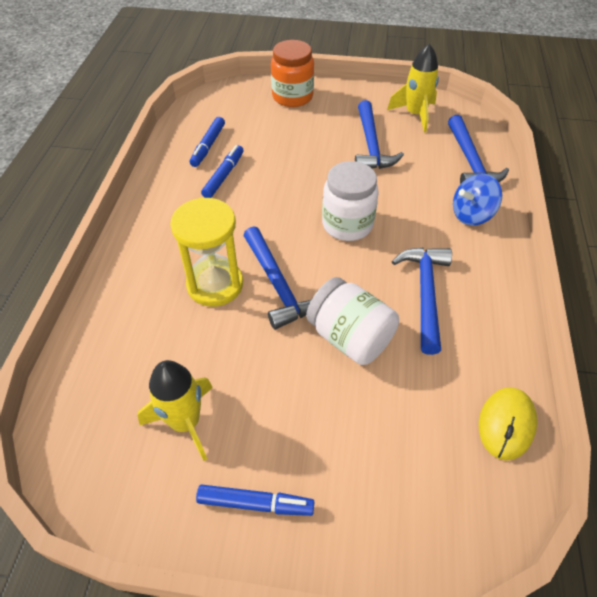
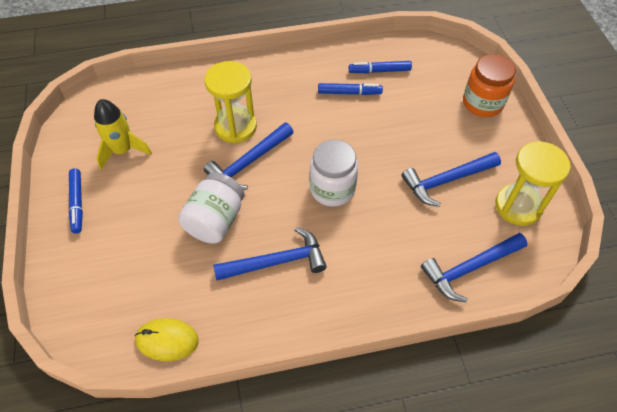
camera: 70 degrees right, 5 degrees up
yellow rocket [387,44,439,132] -> yellow hourglass [495,141,571,226]
blue spinning top [453,174,502,226] -> none

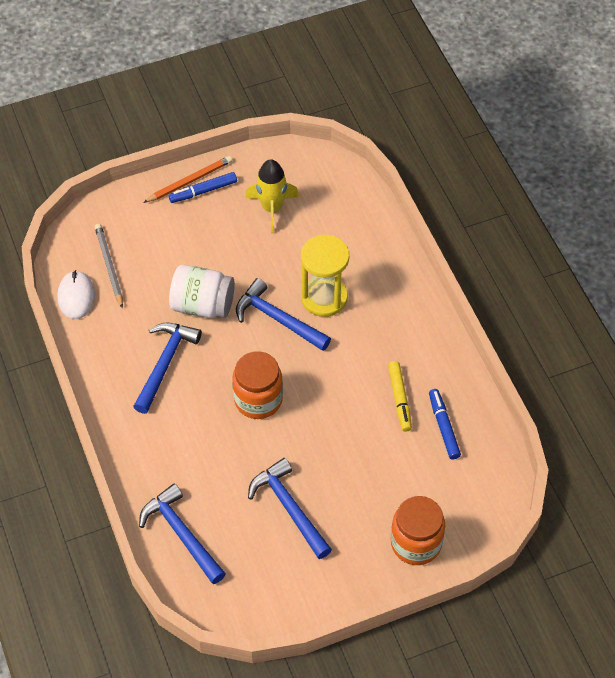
camera: 80 degrees right, 0 degrees up
yellow mouse [135,318,199,361] -> white mouse [57,270,95,319]
blue hammer [213,227,327,281] -> blue hammer turned 135 degrees counterclockwise [133,323,202,414]
white jar [309,140,358,207] -> orange jar [232,351,283,419]
blue marker [318,83,383,95] -> yellow marker [388,361,412,432]
yellow hourglass [495,141,571,226] -> none
none -> grey pencil [95,224,123,308]
none -> orange pencil [143,156,232,203]

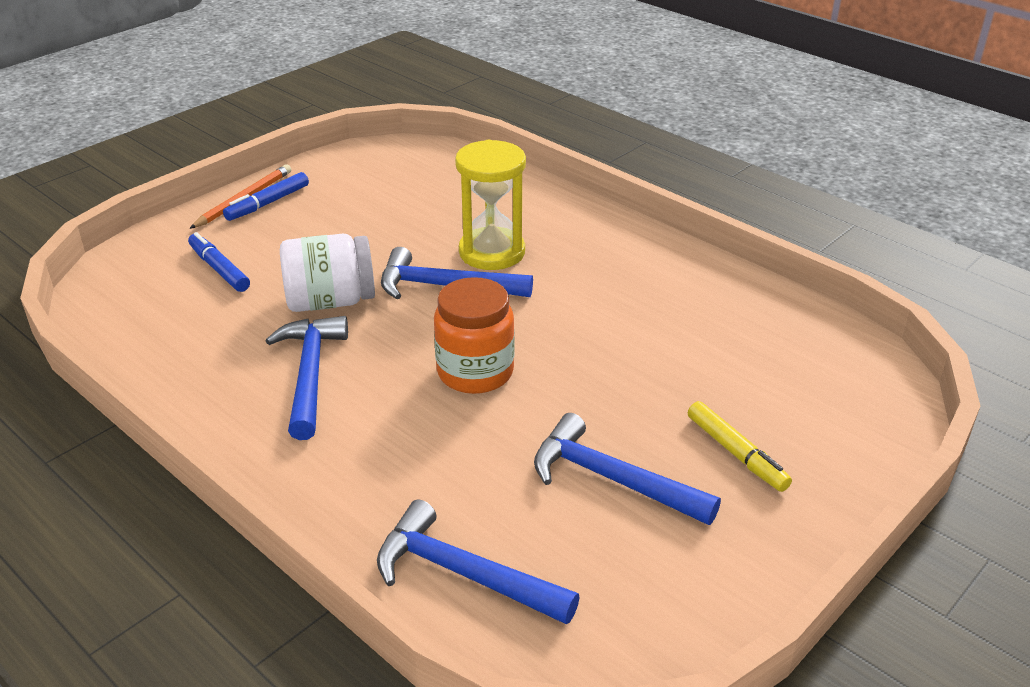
camera: 25 degrees left, 20 degrees down
white mouse [57,270,95,319] -> none
grey pencil [95,224,123,308] -> none
yellow rocket [245,159,299,234] -> none
yellow marker [388,361,412,432] -> yellow marker moved to [688,401,792,492]
orange jar [391,496,445,565] -> none
blue marker [429,389,461,460] -> blue marker moved to [188,232,250,292]

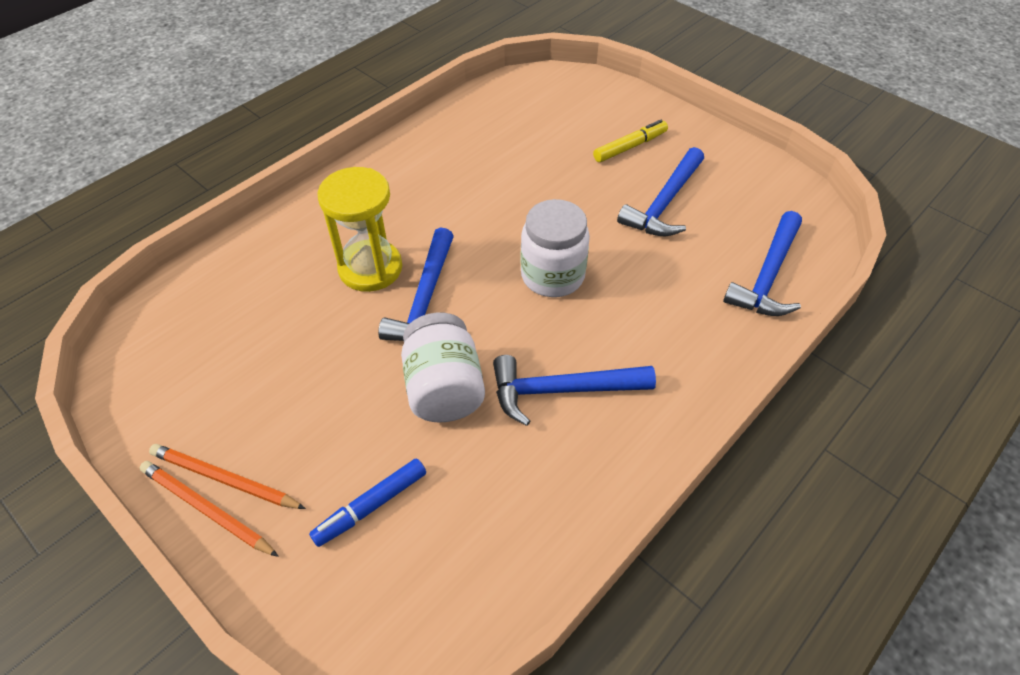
camera: 90 degrees left, 15 degrees up
blue marker [223,172,309,221] -> orange pencil [149,444,306,509]
orange jar [434,277,515,394] -> white jar [520,199,590,297]

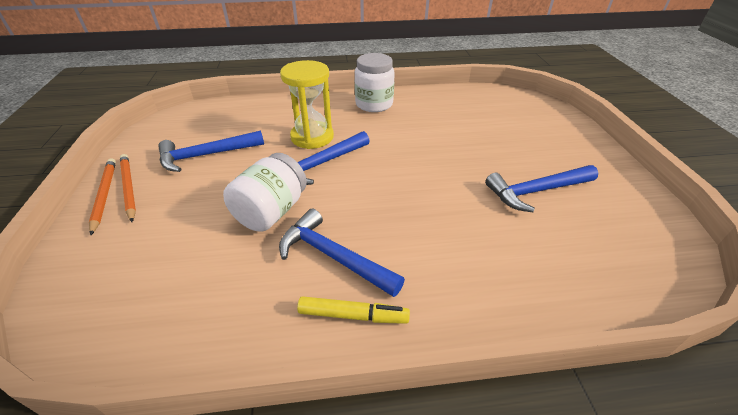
camera: 40 degrees right, 10 degrees down
blue marker [309,458,426,547] -> none
white jar [520,199,590,297] -> white jar moved to [355,53,395,112]
yellow marker [593,120,668,162] -> yellow marker moved to [297,296,410,324]
blue hammer [723,211,802,316] -> blue hammer moved to [158,131,264,172]

